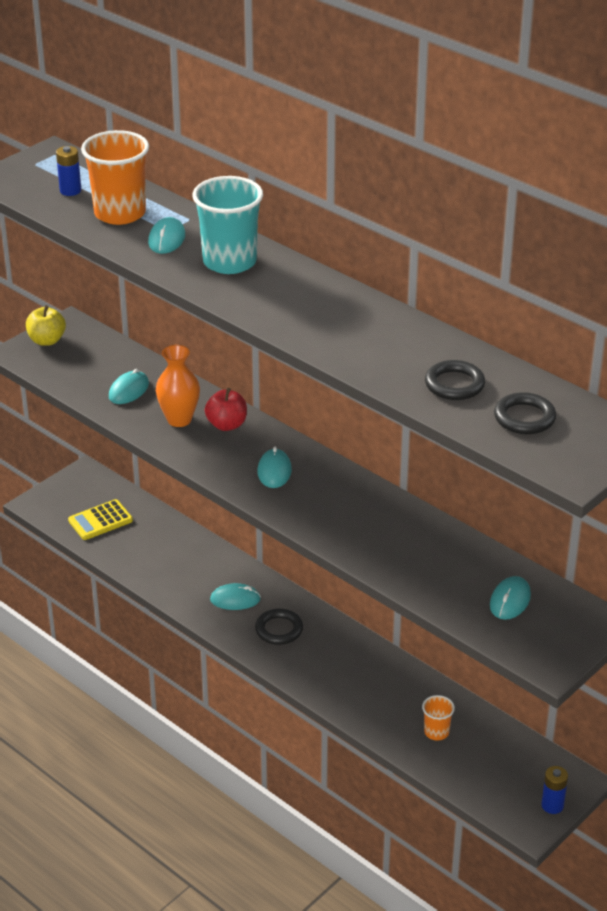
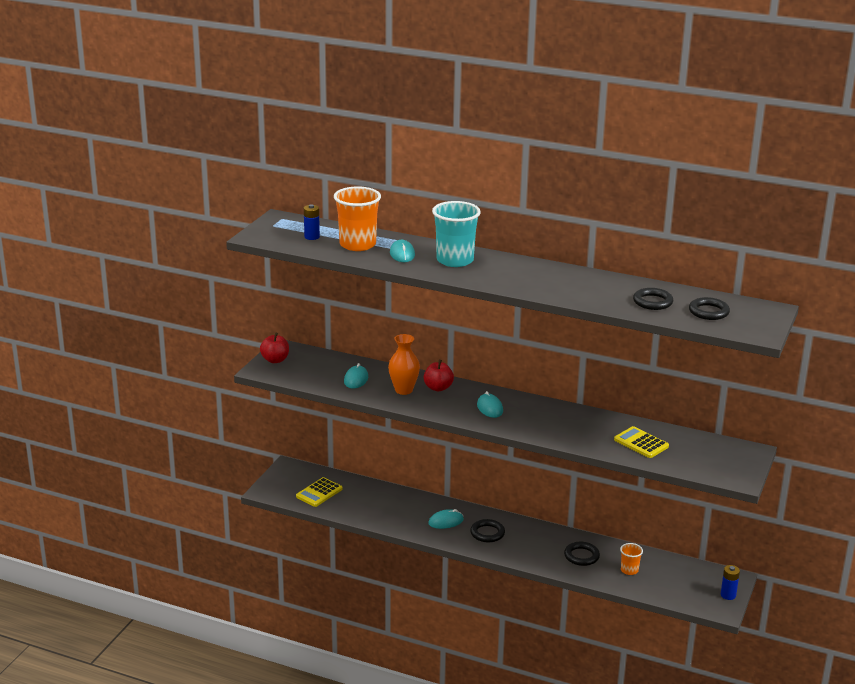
camera: 20 degrees left, 10 degrees down
yellow apple [26,305,66,346] -> red apple [260,333,289,363]
turquoise mouse [490,576,531,620] -> none
none -> black ring [564,542,600,566]
none -> yellow calculator [614,426,669,458]

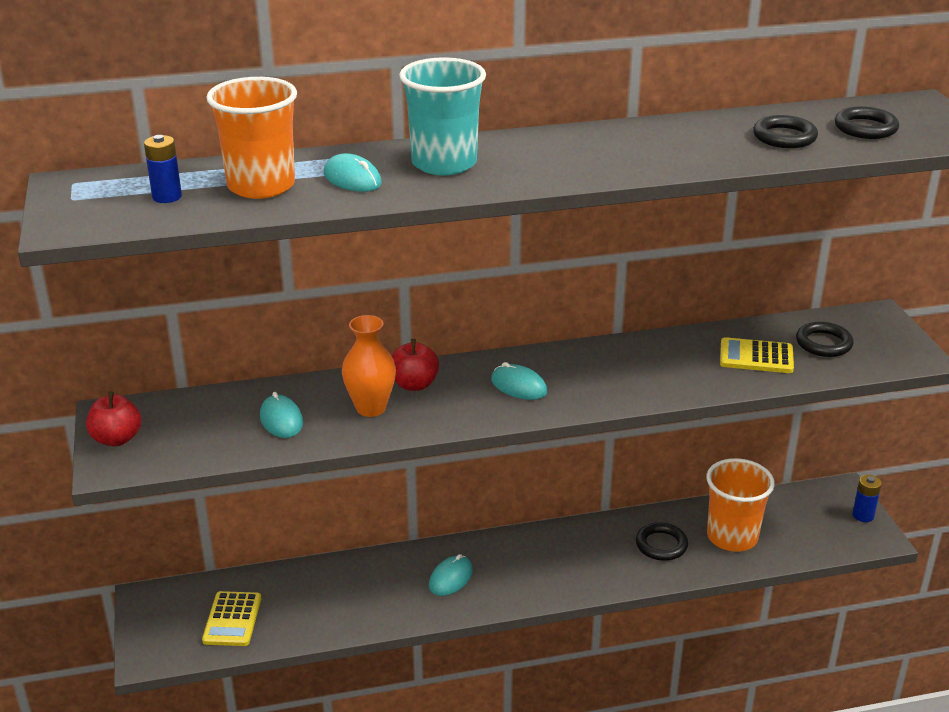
camera: 35 degrees left, 5 degrees up
black ring [470,519,505,542] -> black ring moved to [796,322,854,357]
orange cup [620,543,643,575] -> orange cup [706,458,775,552], size x2.01

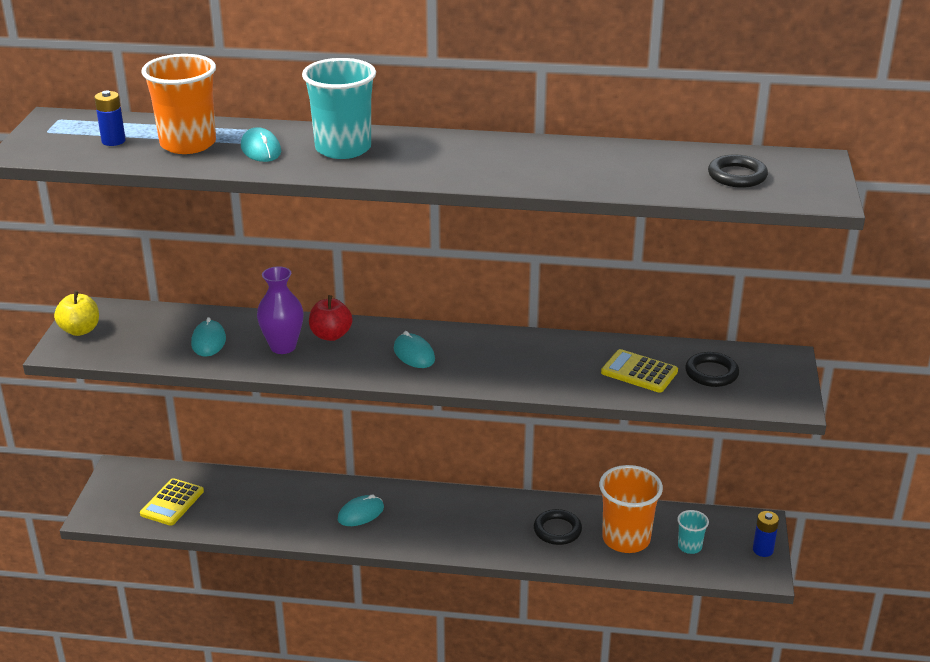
camera: 20 degrees right, 0 degrees up
red apple [86,391,141,447] -> yellow apple [54,290,99,336]
orange vase [342,315,396,417] -> purple vase [257,266,304,354]
black ring [753,115,818,148] -> none
none -> turquoise cup [677,510,709,554]

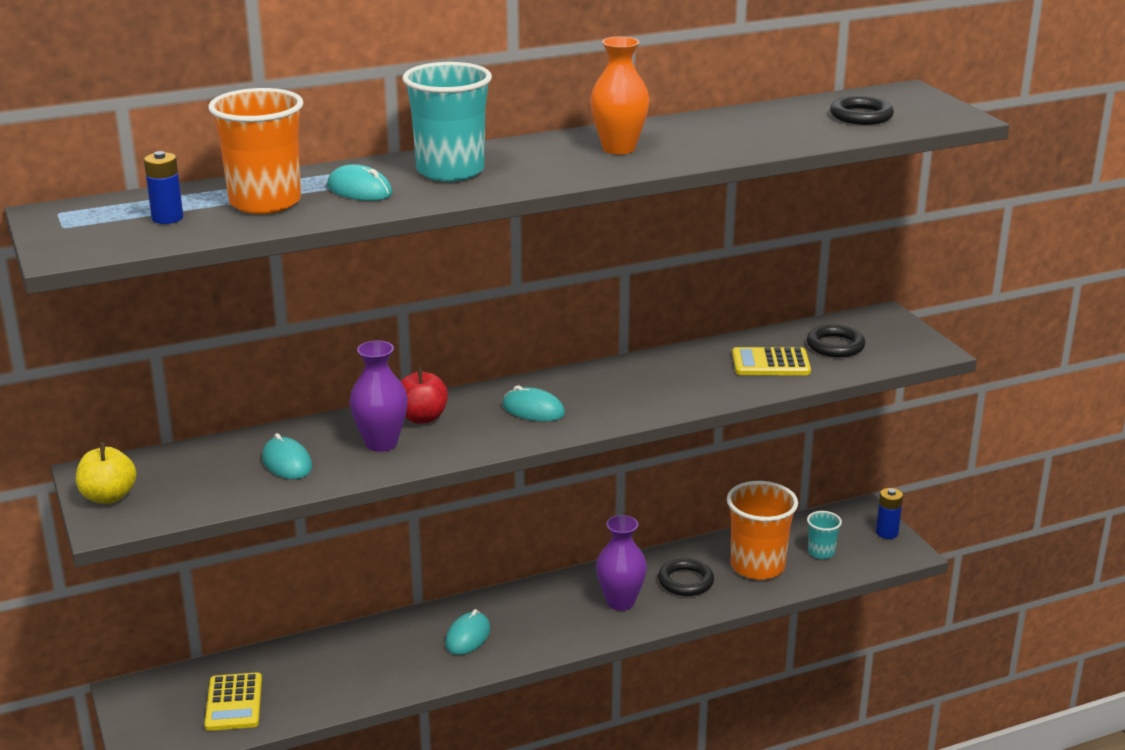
camera: 30 degrees left, 5 degrees down
none -> orange vase [590,37,649,154]
none -> purple vase [596,515,647,611]

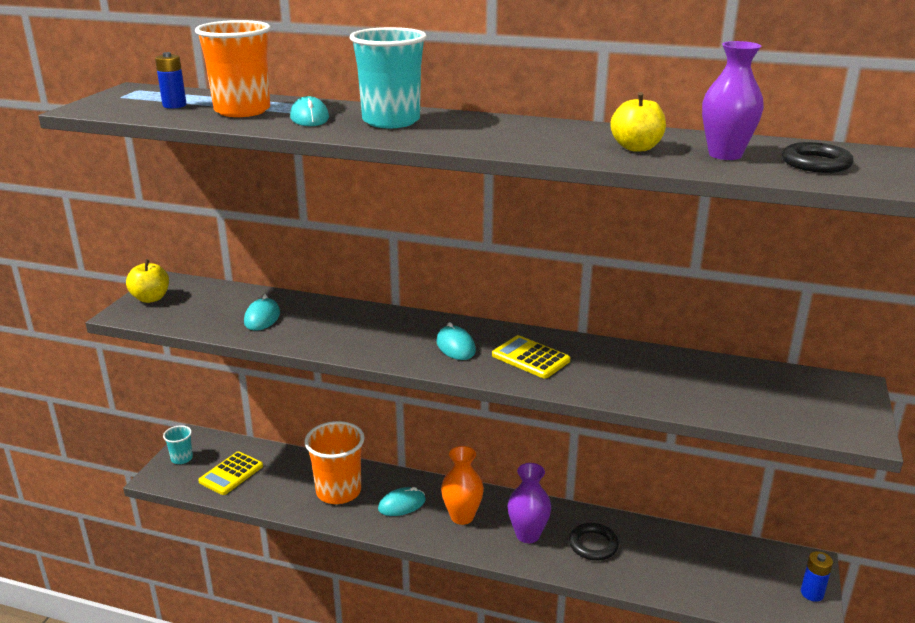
camera: 40 degrees right, 0 degrees up
purple vase [349,340,408,452] -> purple vase moved to [702,41,764,160]
red apple [400,367,448,424] -> none
orange vase [590,37,649,154] -> orange vase moved to [441,446,484,525]
orange cup [727,481,798,580] -> orange cup moved to [304,421,365,504]
yellow calculator [732,347,811,375] -> yellow calculator moved to [492,335,570,379]
black ring [807,325,865,357] -> none
turquoise cup [807,511,842,559] -> turquoise cup moved to [163,425,193,464]
none -> yellow apple [610,92,666,152]

